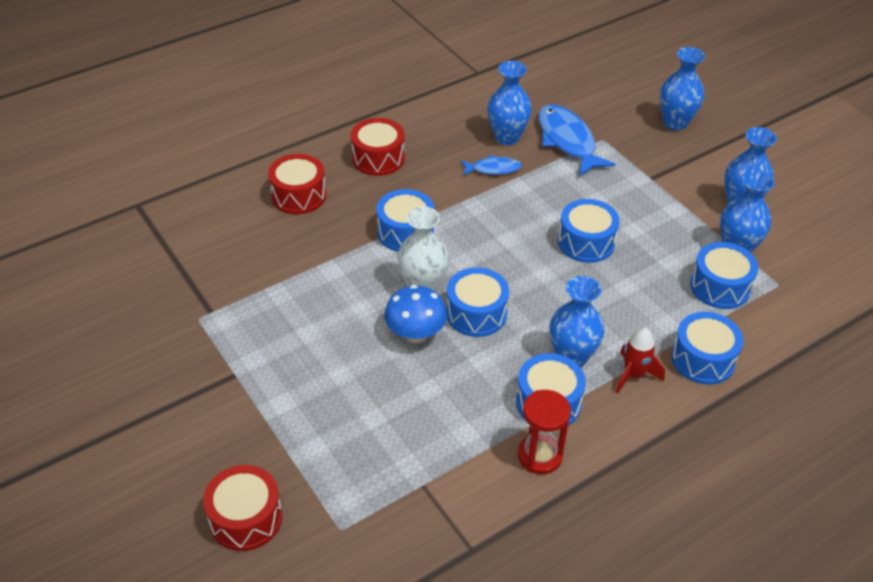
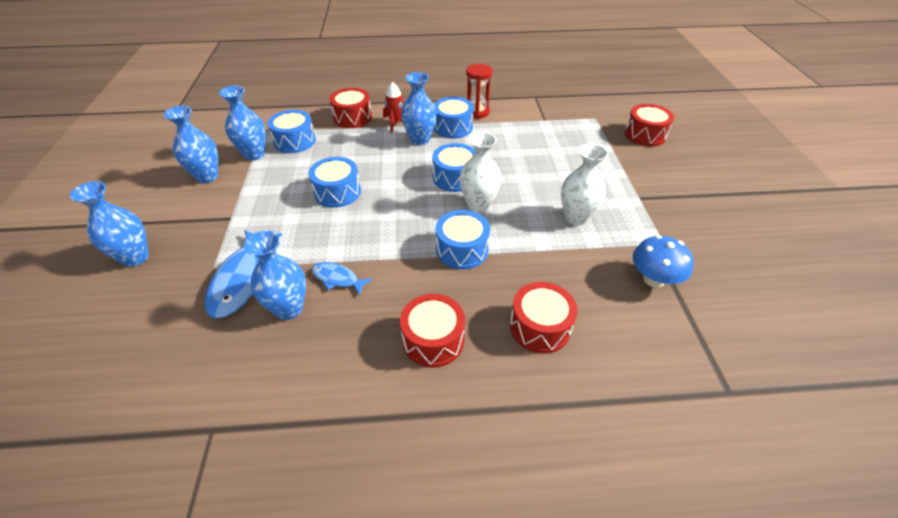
camera: 150 degrees left, 0 degrees up
blue mushroom [384,285,447,343] -> blue mushroom moved to [633,235,694,288]
blue drum [671,312,744,385] -> red drum [330,88,372,128]
none -> white vase [561,144,608,226]

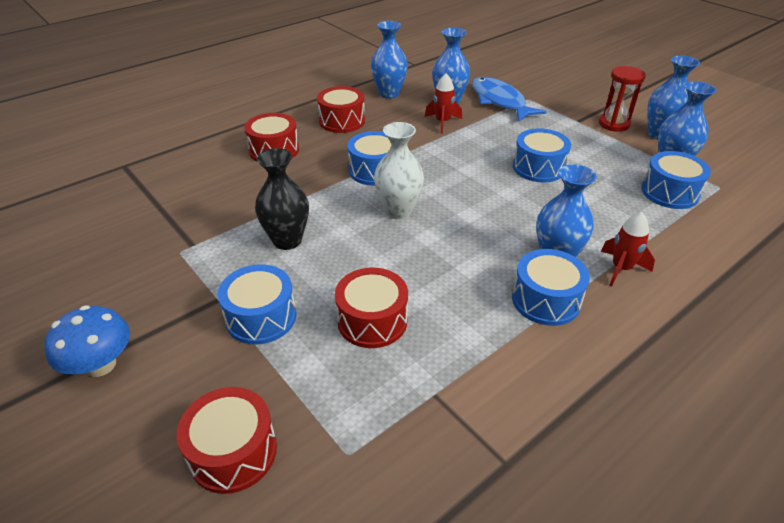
camera: 145 degrees right, 5 degrees down
blue vase [70,181,149,267] -> blue vase moved to [371,21,408,99]
blue fish [312,262,372,295] -> red rocket [425,74,462,134]
red drum [330,88,372,128] -> red drum moved to [335,268,408,348]
blue drum [432,143,475,192] -> blue drum moved to [218,264,296,345]
red hourglass [466,64,493,119] -> red hourglass moved to [599,66,646,132]
white vase [561,144,608,226] -> black vase [255,148,309,250]
blue mushroom [633,235,694,288] -> blue mushroom moved to [45,305,130,377]

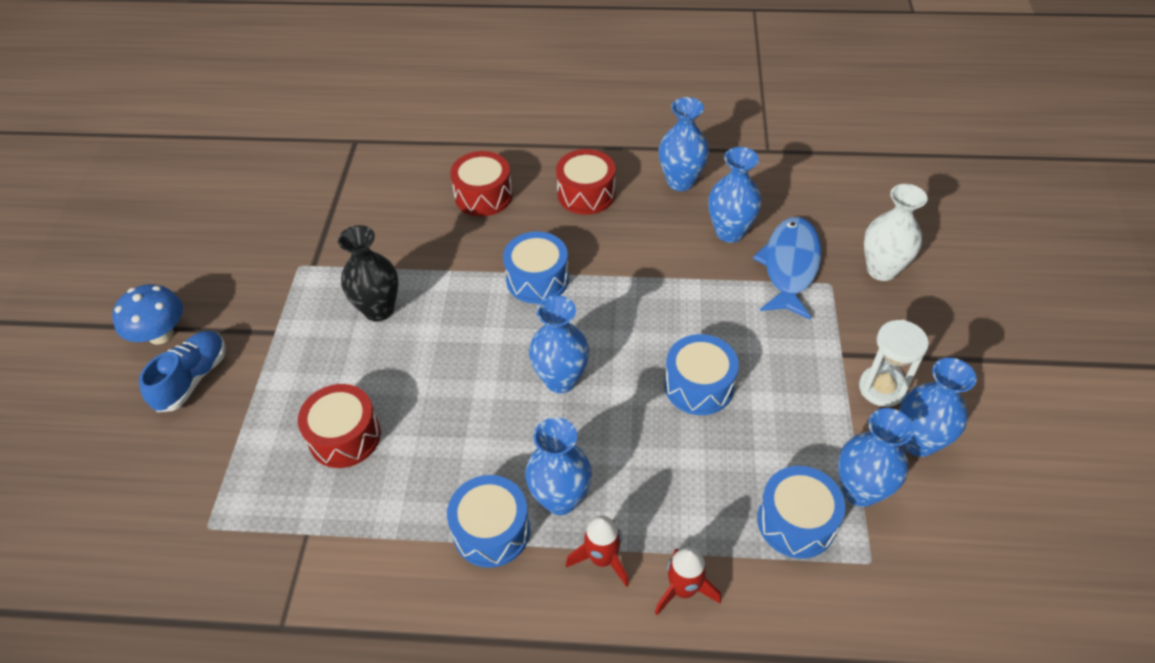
camera: 45 degrees right, 10 degrees up
red drum [177,387,277,494] -> none
blue drum [218,264,296,345] -> none
white vase [374,122,424,219] -> white vase moved to [864,184,928,281]
red rocket [425,74,462,134] -> red rocket moved to [655,547,721,615]
red hourglass [599,66,646,132] -> white hourglass [859,320,929,407]
none -> blue shoe [139,331,226,412]
none -> blue vase [529,295,589,393]

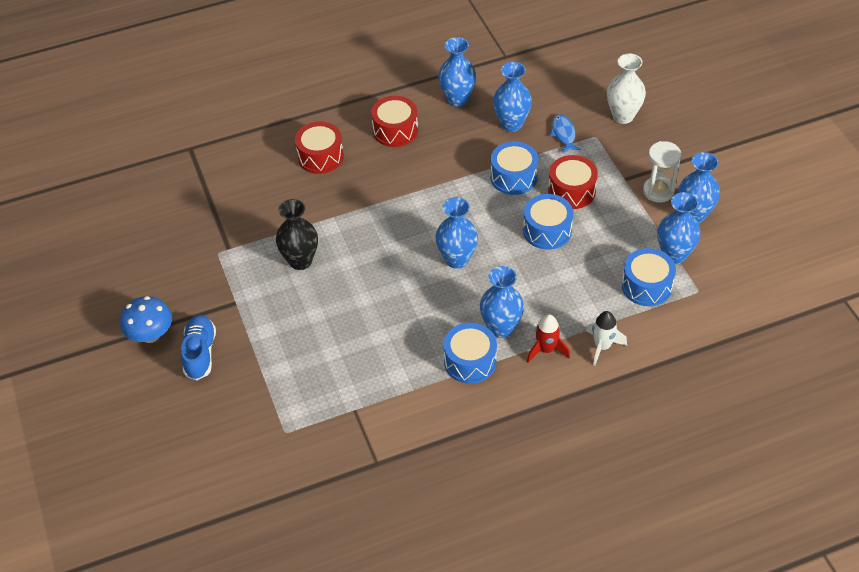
camera: 25 degrees left, 0 degrees up
red drum [298,384,381,468] -> red drum moved to [548,155,598,209]
blue drum [503,231,569,304] -> blue drum moved to [490,141,538,195]
red rocket [655,547,721,615] -> white rocket [586,311,627,366]
blue fish [753,217,821,320] -> blue fish [550,114,581,153], size x0.54

